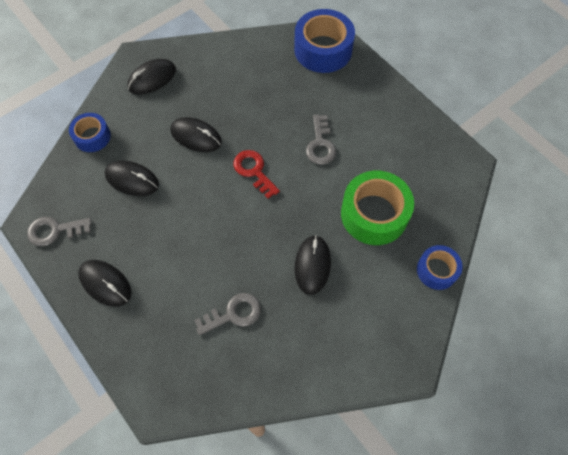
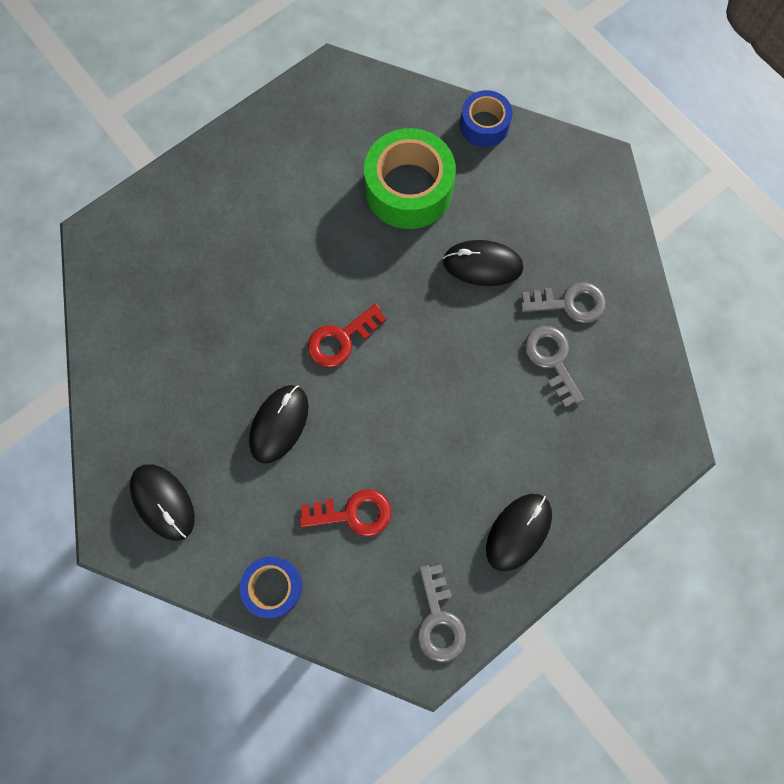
camera: 90 degrees left, 10 degrees up
black mouse [105,160,159,196] -> red key [300,489,391,537]
blue tape [294,9,355,73] -> none
grey key [306,115,336,165] -> grey key moved to [521,282,606,323]

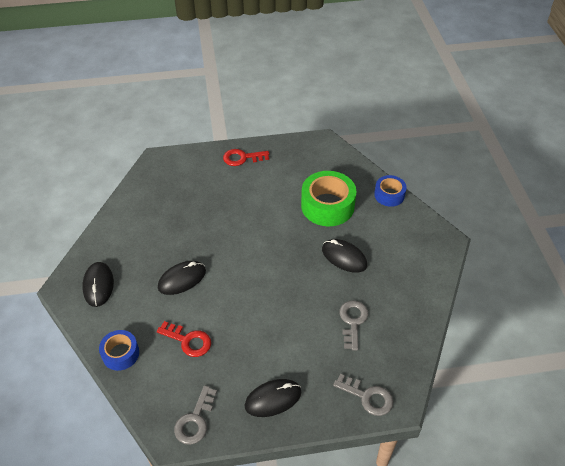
camera: 30 degrees right, 25 degrees down
red key [307,304,387,367] -> red key moved to [223,149,269,166]
grey key [521,282,606,323] -> grey key moved to [333,374,393,416]

